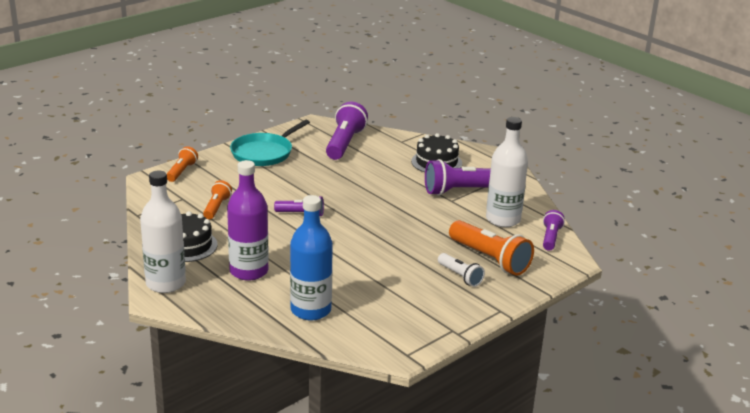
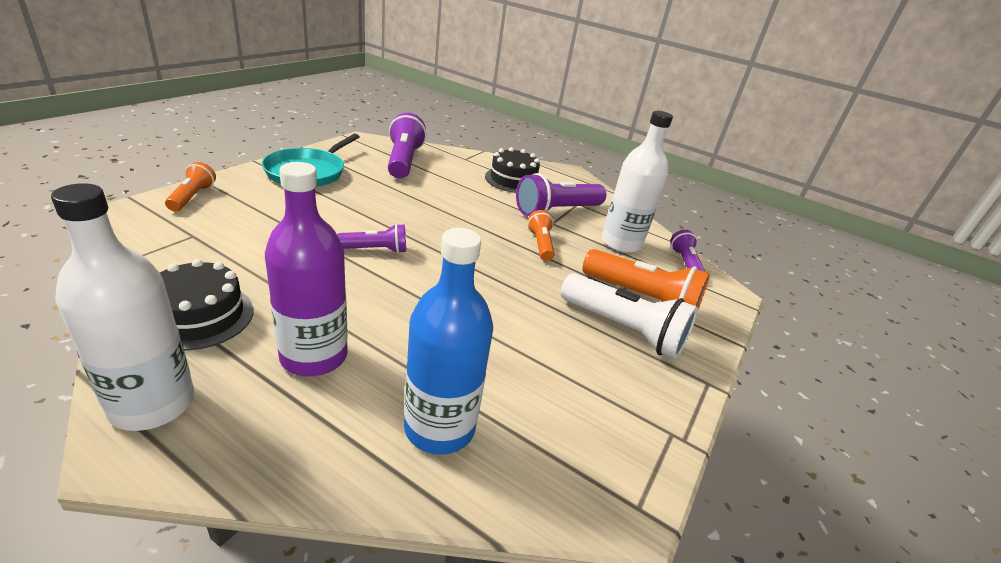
camera: 20 degrees left, 5 degrees up
orange flashlight [203,180,232,219] -> orange flashlight moved to [528,210,555,261]
white flashlight [438,253,485,287] -> white flashlight [561,273,698,359], size x1.76

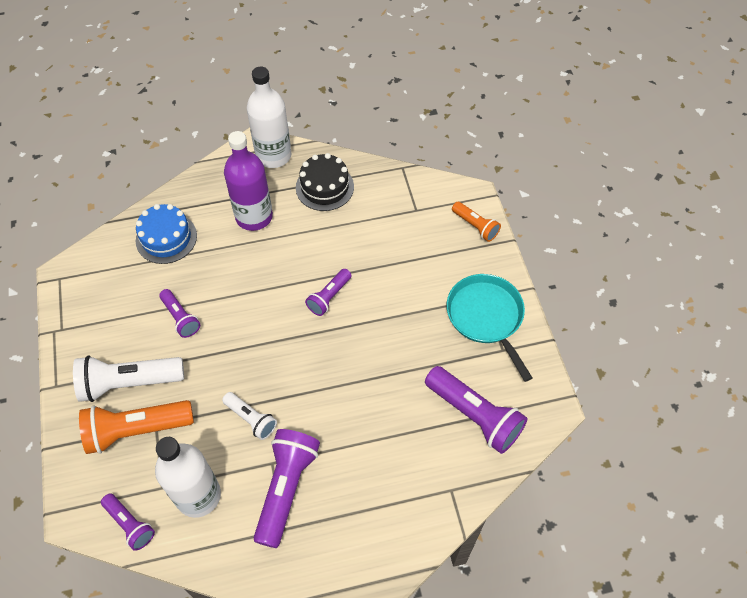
camera: 140 degrees right, 25 degrees up
blue bottle [404,228,493,455] -> blue cake [136,204,197,264]
black cake [485,147,540,193] -> none
orange flashlight [528,210,555,261] -> white flashlight [222,392,277,440]
none -> purple flashlight [159,289,200,338]

